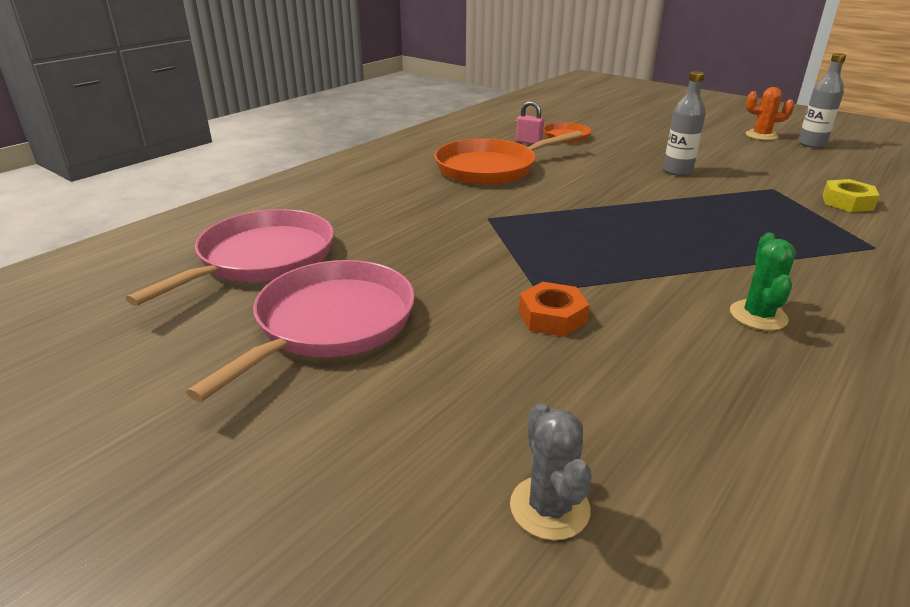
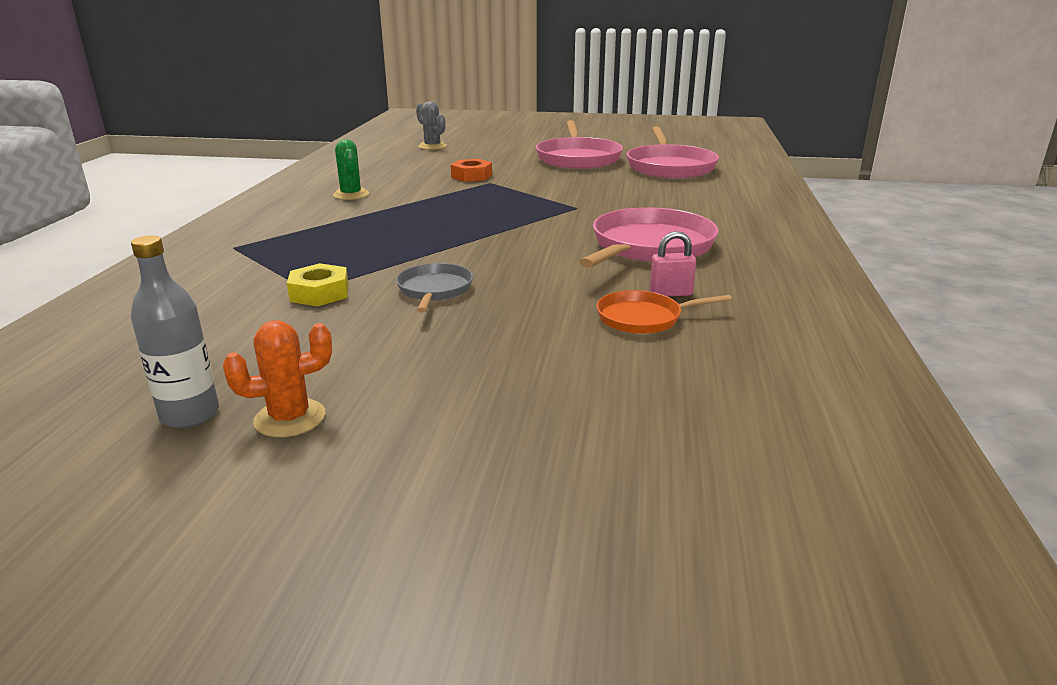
camera: 150 degrees right, 5 degrees down
orange pan [434,131,583,185] -> pink pan [579,207,719,268]
grey bottle [663,71,706,176] -> grey pan [396,263,473,313]
yellow nut [822,179,880,212] -> yellow nut moved to [287,263,349,307]

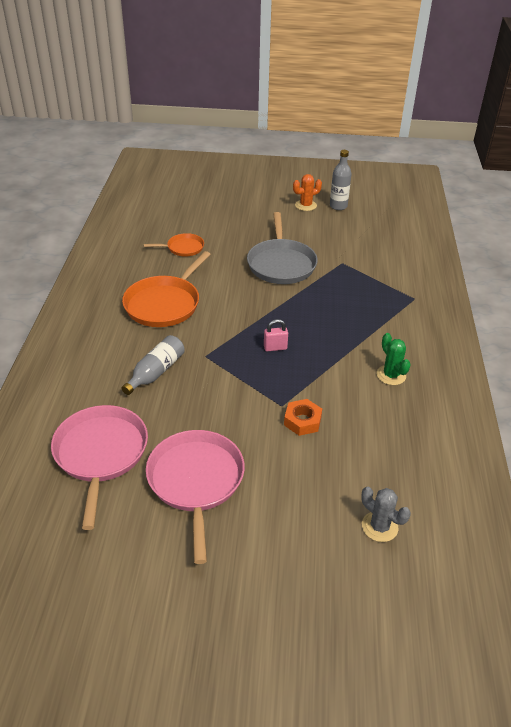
camera: 175 degrees right, 15 degrees up
yellow nut [287,263,349,307] -> none
grey pan [396,263,473,313] -> grey pan [247,212,318,284], size x1.85
pink pan [579,207,719,268] -> orange pan [122,251,211,327]
pink padlock [650,231,696,297] -> pink padlock moved to [264,319,288,351]
none -> grey bottle [122,335,185,395]

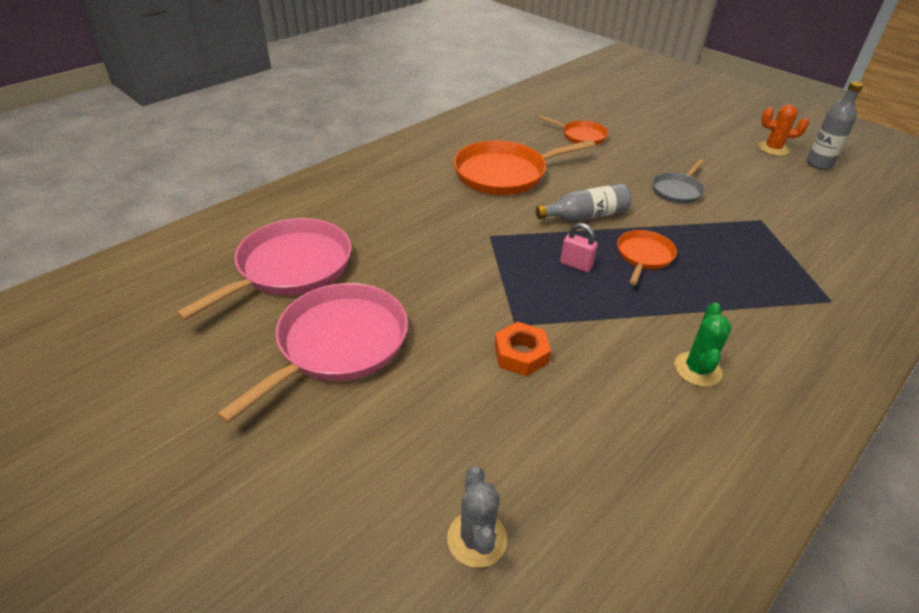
camera: 40 degrees right, 0 degrees up
grey bottle [122,335,185,395] -> grey bottle moved to [536,183,631,222]
grey pan [247,212,318,284] -> grey pan [652,160,705,204], size x0.54
none -> orange pan [617,230,677,285]

